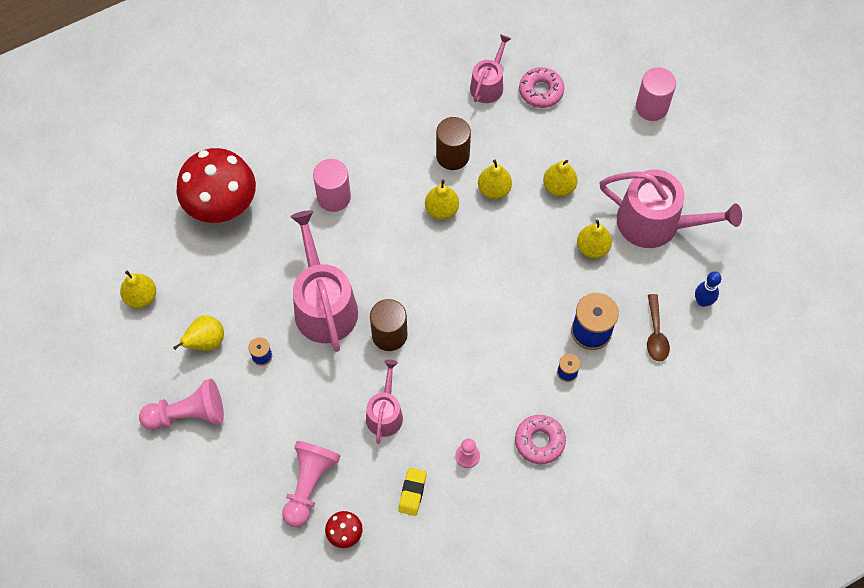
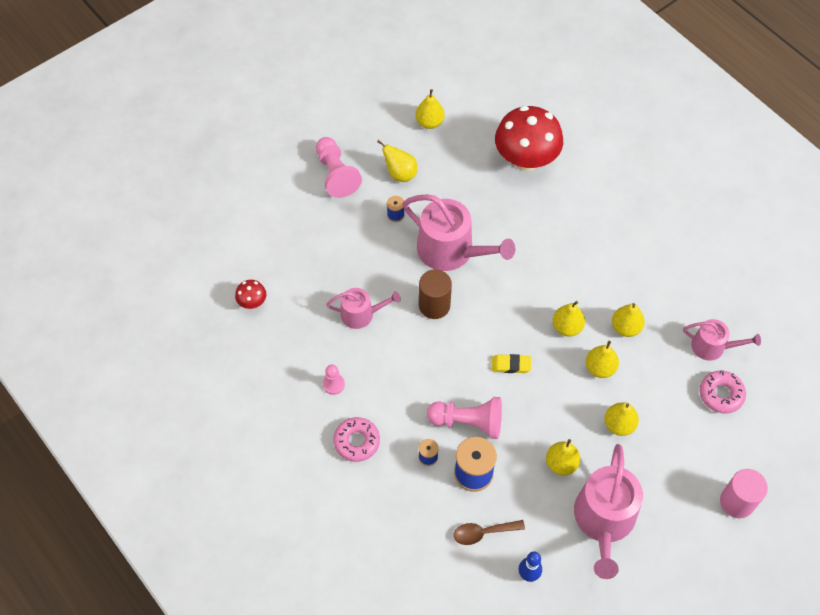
camera: 80 degrees right, 5 degrees down
pink pawn [282,441,340,528] -> pink pawn moved to [427,397,502,439]
pink watering can [290,210,358,352] -> pink watering can turned 60 degrees clockwise [403,194,515,271]
pink cylinder [313,159,351,212] -> none
yellow eraser [398,468,427,516] -> yellow eraser moved to [491,354,531,373]
brown cylinder [436,117,471,170] -> yellow pear [612,303,645,337]

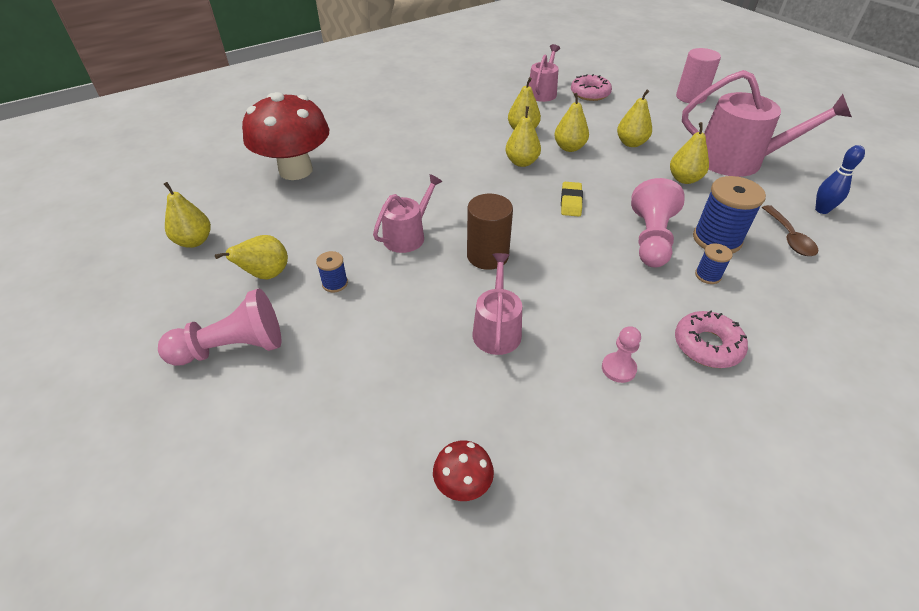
camera: 85 degrees left, 15 degrees down
pink watering can [403,194,515,271] -> pink watering can [373,174,443,253], size x0.56

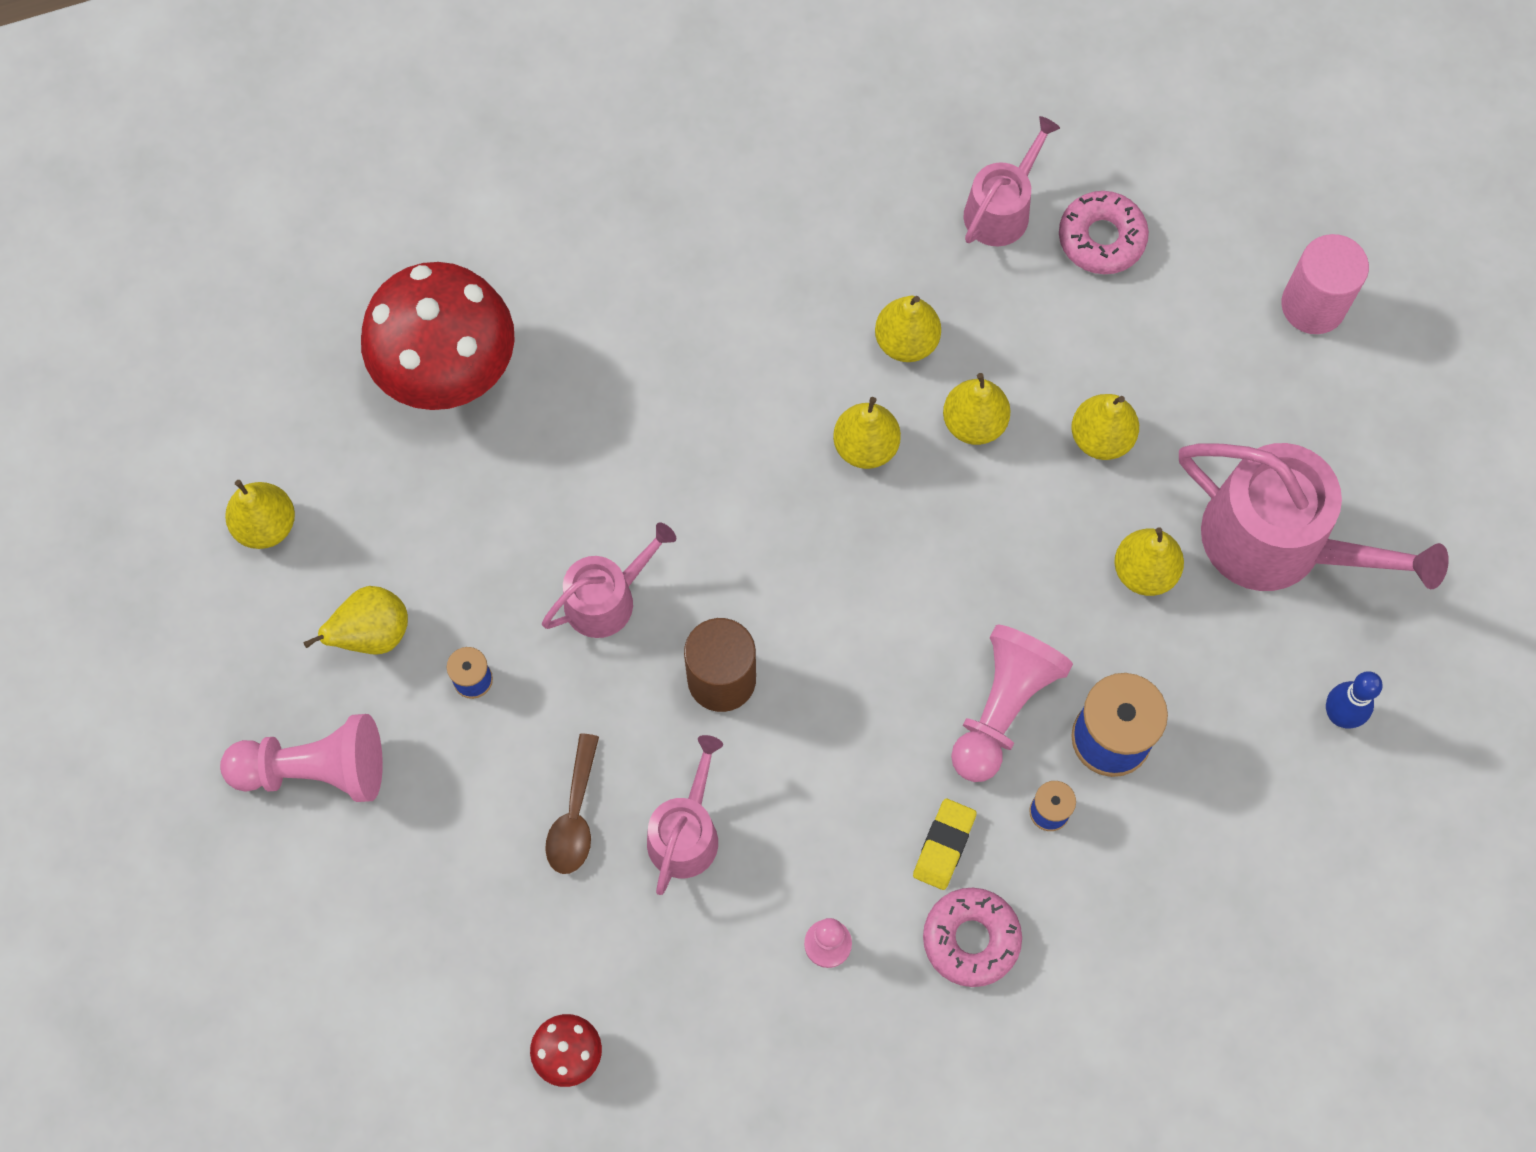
camera: 15 degrees right, 25 degrees up
yellow eraser [561,182,583,216] -> yellow eraser moved to [913,799,977,890]
brown spoon [762,205,818,256] -> brown spoon moved to [545,733,599,874]

